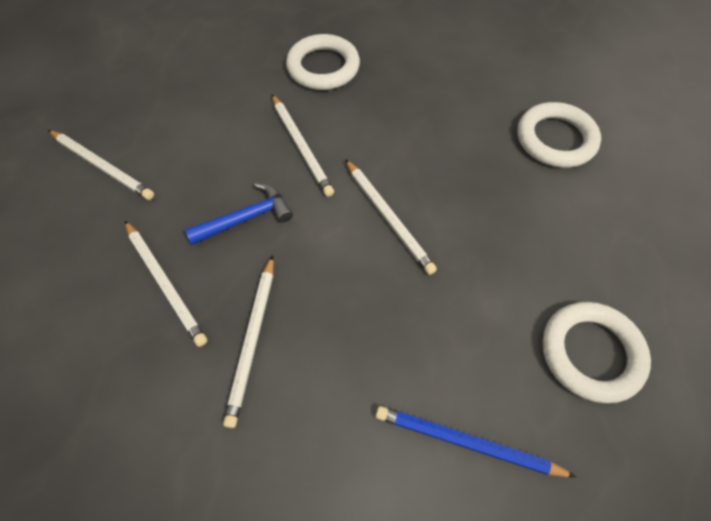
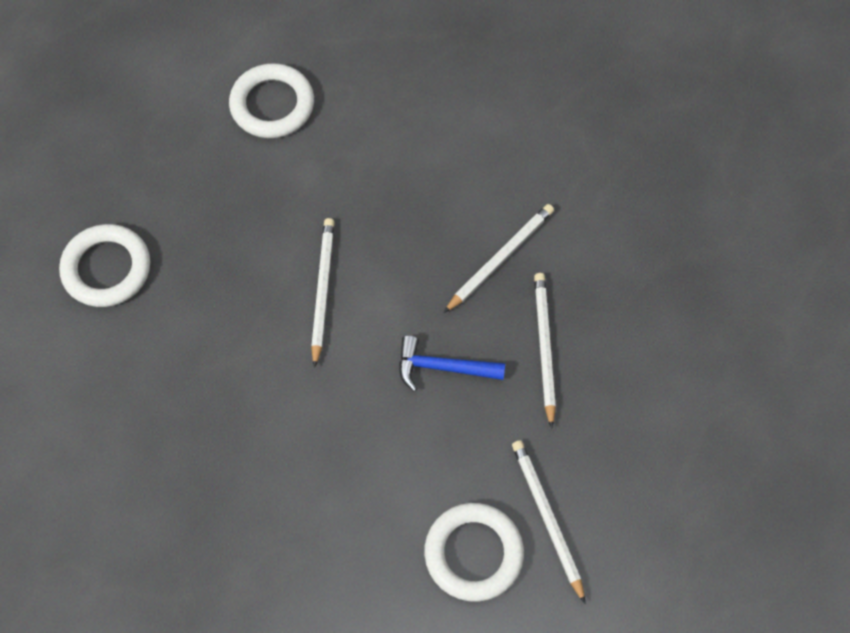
camera: 145 degrees left, 5 degrees up
white pencil [272,94,334,197] -> none
white ring [286,34,360,90] -> white ring moved to [424,503,524,602]
blue pencil [376,406,576,477] -> none

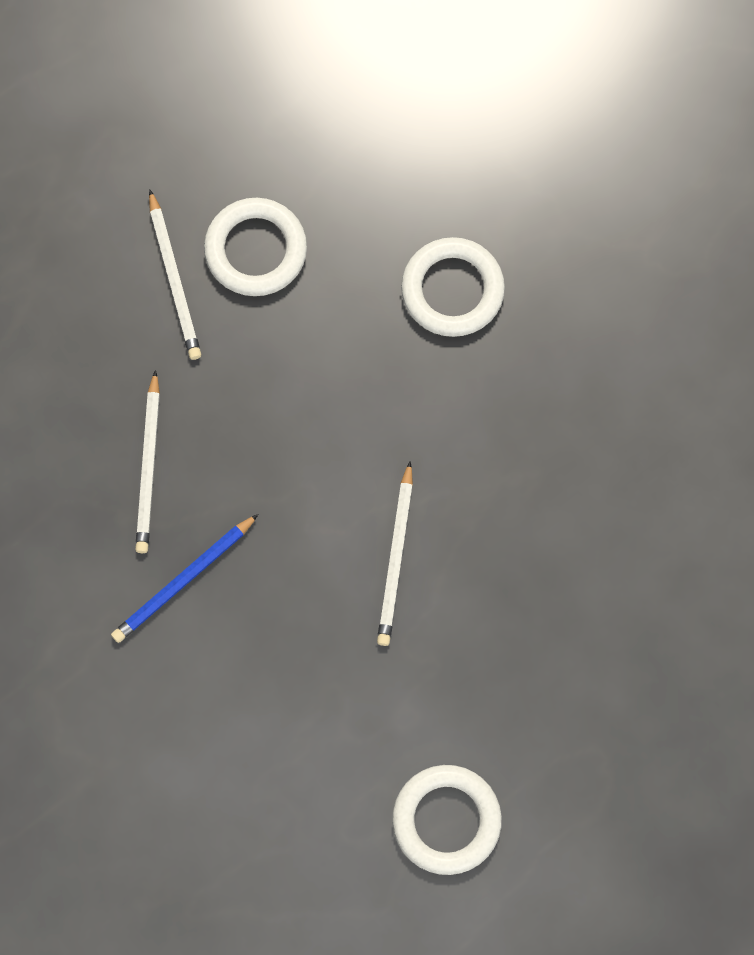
camera: 175 degrees left, 10 degrees up
white ring [59,224,150,307] -> white ring moved to [401,237,505,337]
blue hammer [399,335,505,392] -> none
white pencil [444,204,554,313] -> blue pencil [111,514,258,643]

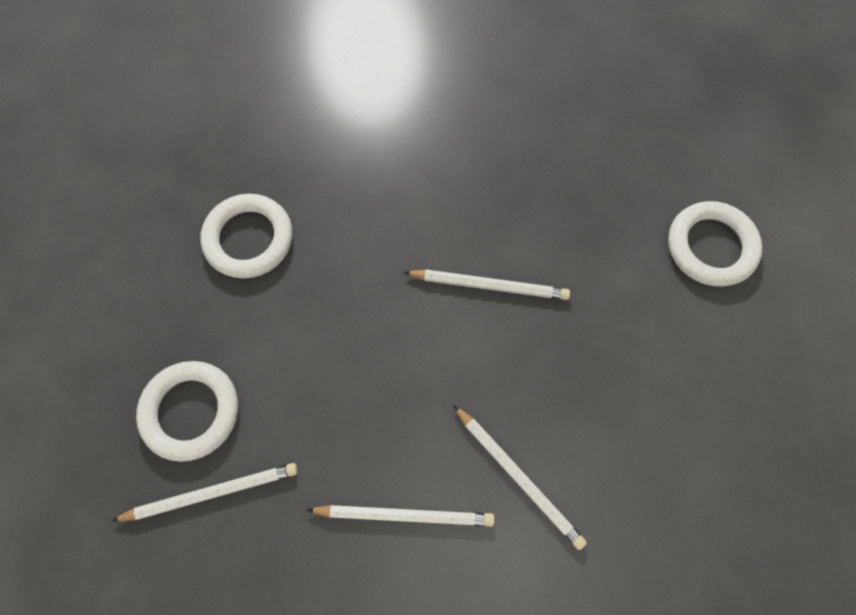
camera: 90 degrees left, 5 degrees down
blue pencil [111,514,258,643] -> white pencil [453,405,587,550]

